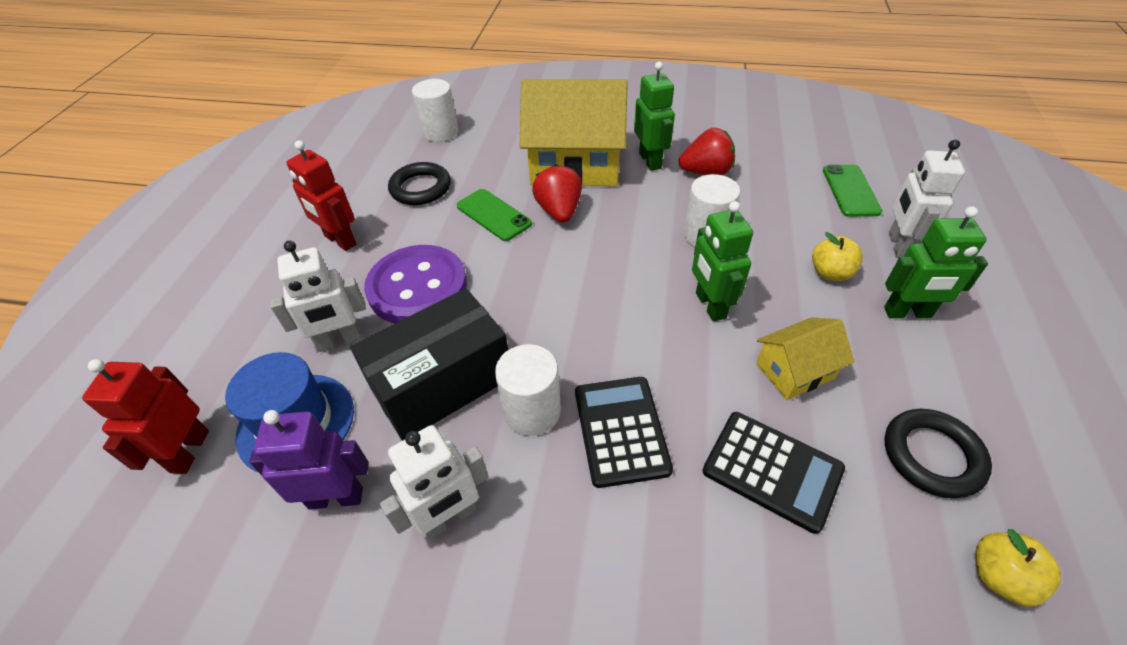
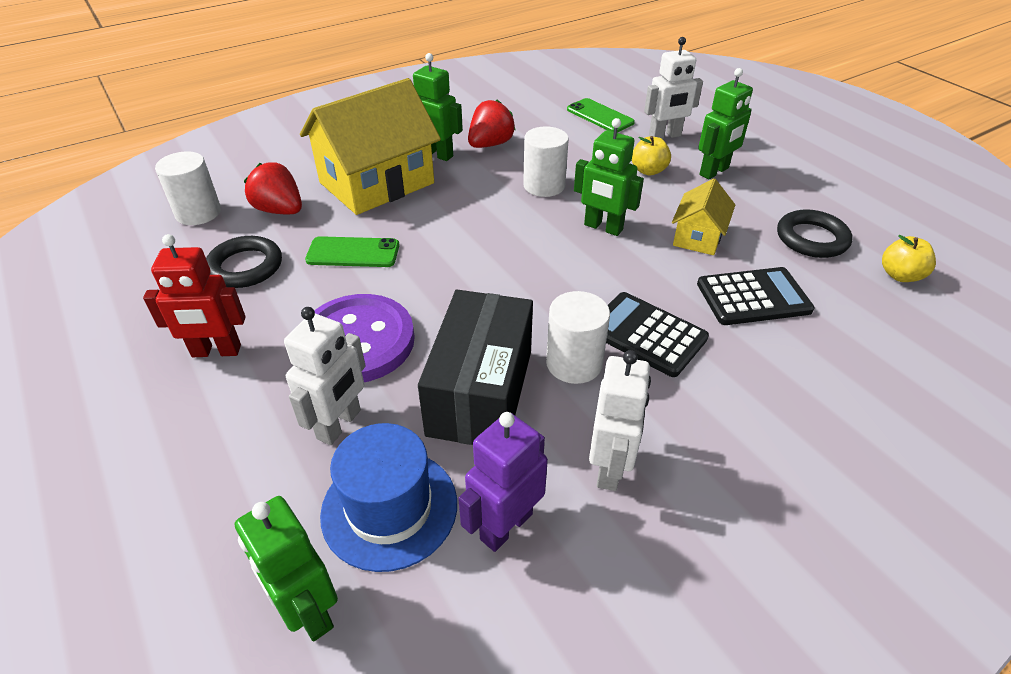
camera: 45 degrees left, 5 degrees down
red robot [82,359,209,474] -> green robot [235,496,338,641]
red strawberry [532,164,582,223] -> red strawberry moved to [244,162,302,214]
white robot [889,139,965,258] -> white robot turned 75 degrees counterclockwise [644,37,703,139]

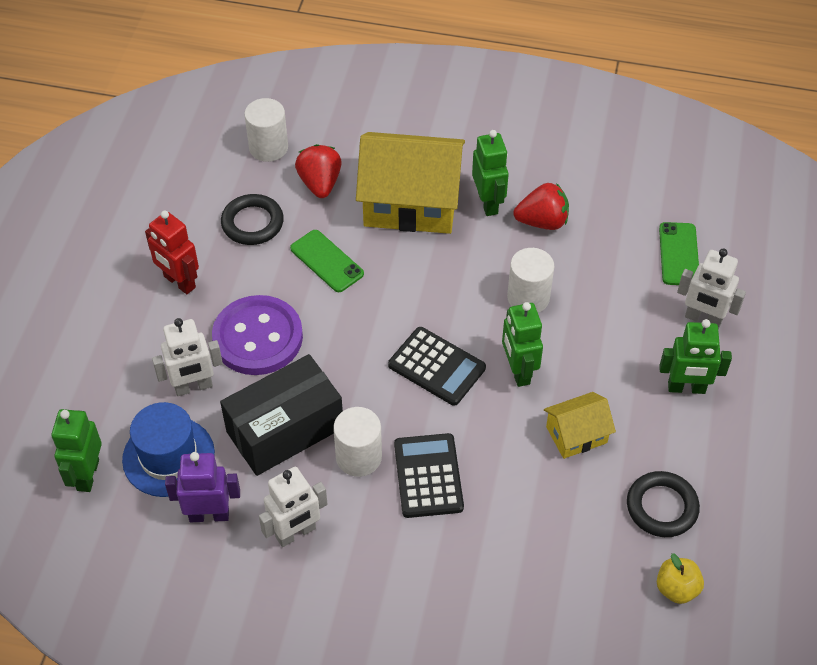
camera: 45 degrees right, 10 degrees up
yellow apple [632,136,671,175] -> none
black calculator [697,267,815,325] -> black calculator moved to [388,327,486,406]

